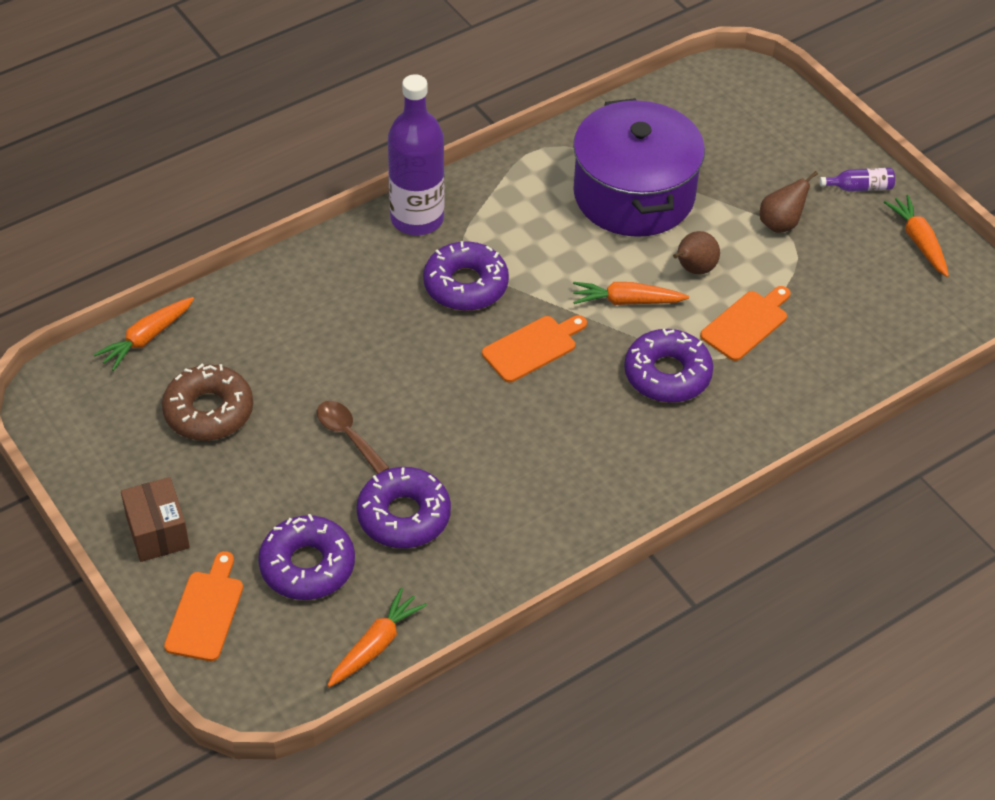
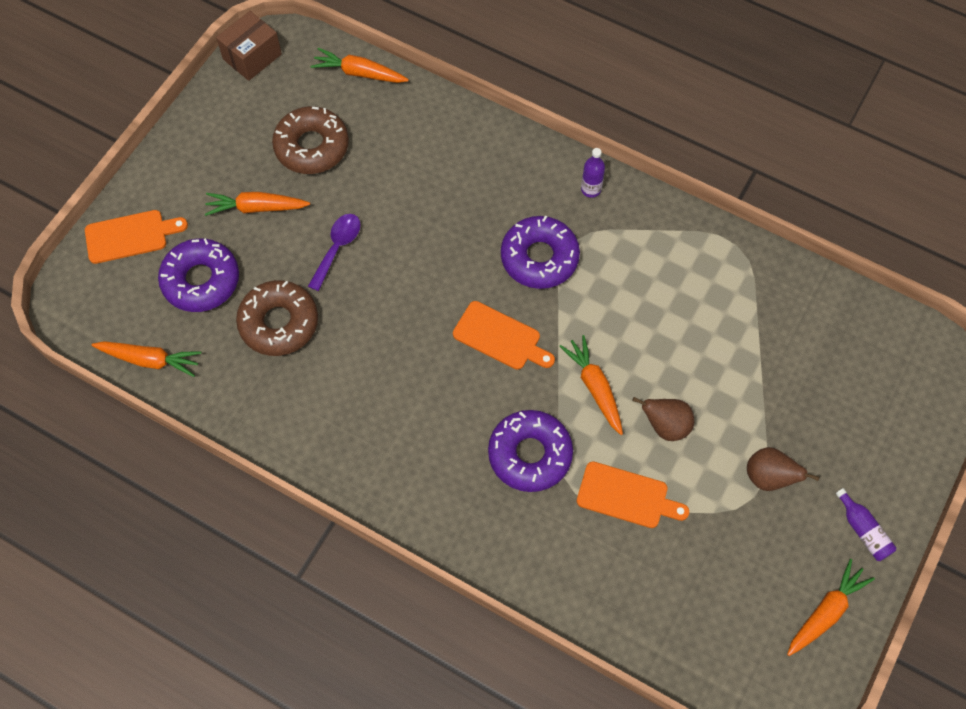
camera: 65 degrees right, 15 degrees up
brown box [121,477,190,562] -> brown box moved to [216,11,282,81]
brown spoon [317,401,389,474] -> purple spoon [308,214,361,291]
purple donut [357,467,451,548] -> brown donut [236,280,318,356]
purple bottle [388,74,445,235] -> purple bottle [581,148,605,198], size x0.41
purple pot [573,98,705,237] -> none
none -> orange carrot [205,192,310,216]

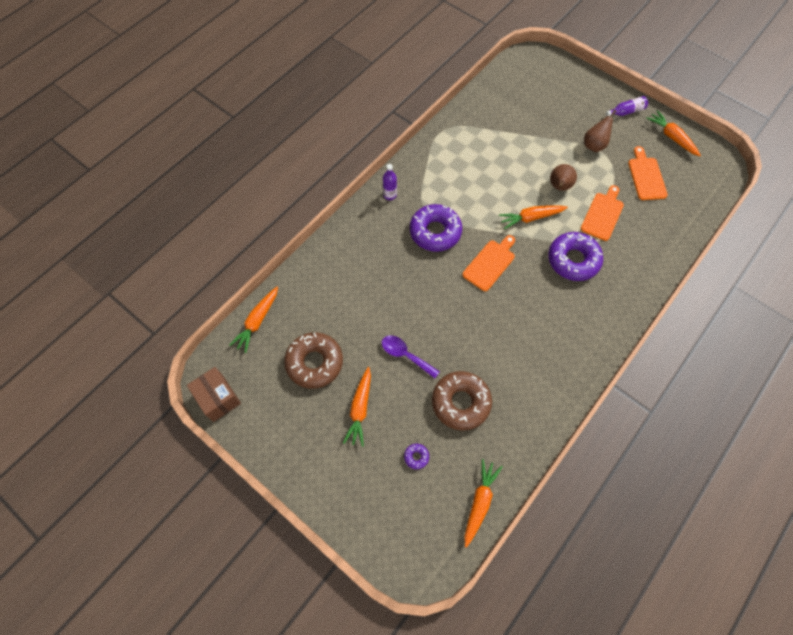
camera: 80 degrees left, 0 degrees up
orange cutting board [85,210,188,264] -> orange cutting board moved to [628,146,668,200]
purple donut [158,238,239,312] -> purple donut [404,444,429,469], size x0.41

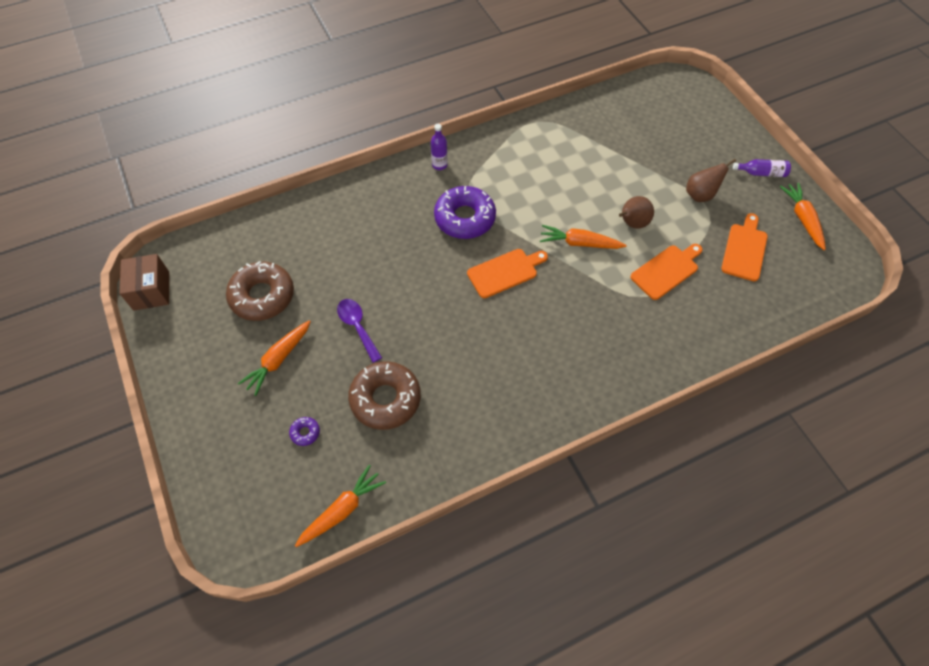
camera: 25 degrees right, 5 degrees down
orange carrot [230,287,278,353] -> none
purple donut [548,232,603,281] -> none

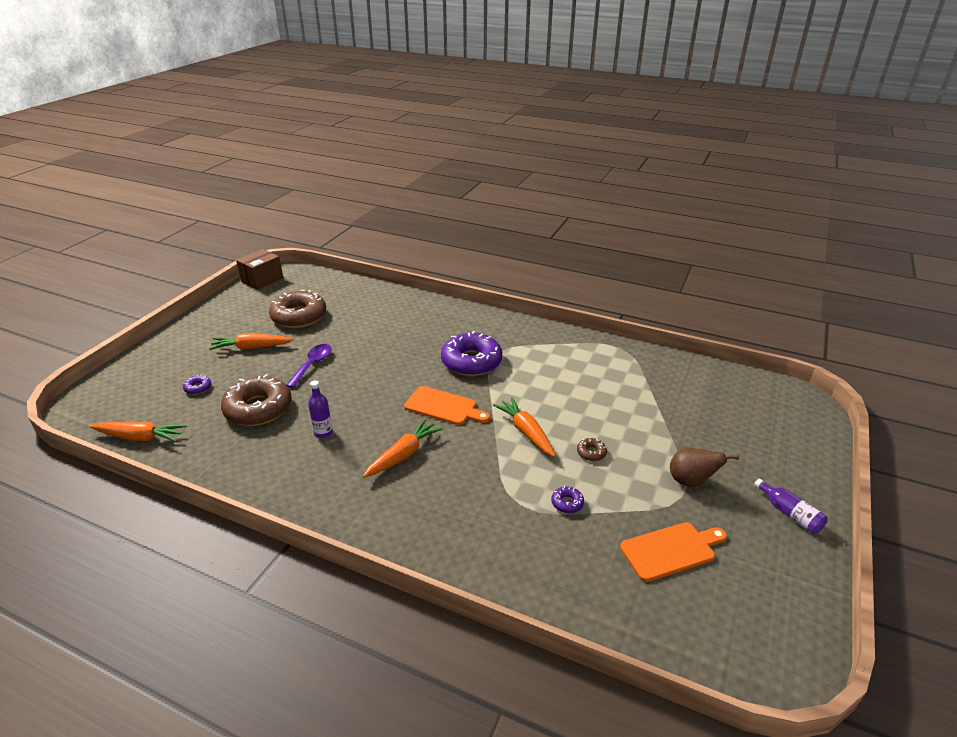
camera: 50 degrees right, 25 degrees down
purple bottle [431,124,448,170] -> purple bottle moved to [308,380,333,438]
brown pear [619,196,654,228] -> brown donut [577,438,607,461]
orange cutting board [631,244,703,300] -> purple donut [551,486,584,513]
orange carrot [780,183,826,250] -> orange carrot moved to [363,419,443,478]

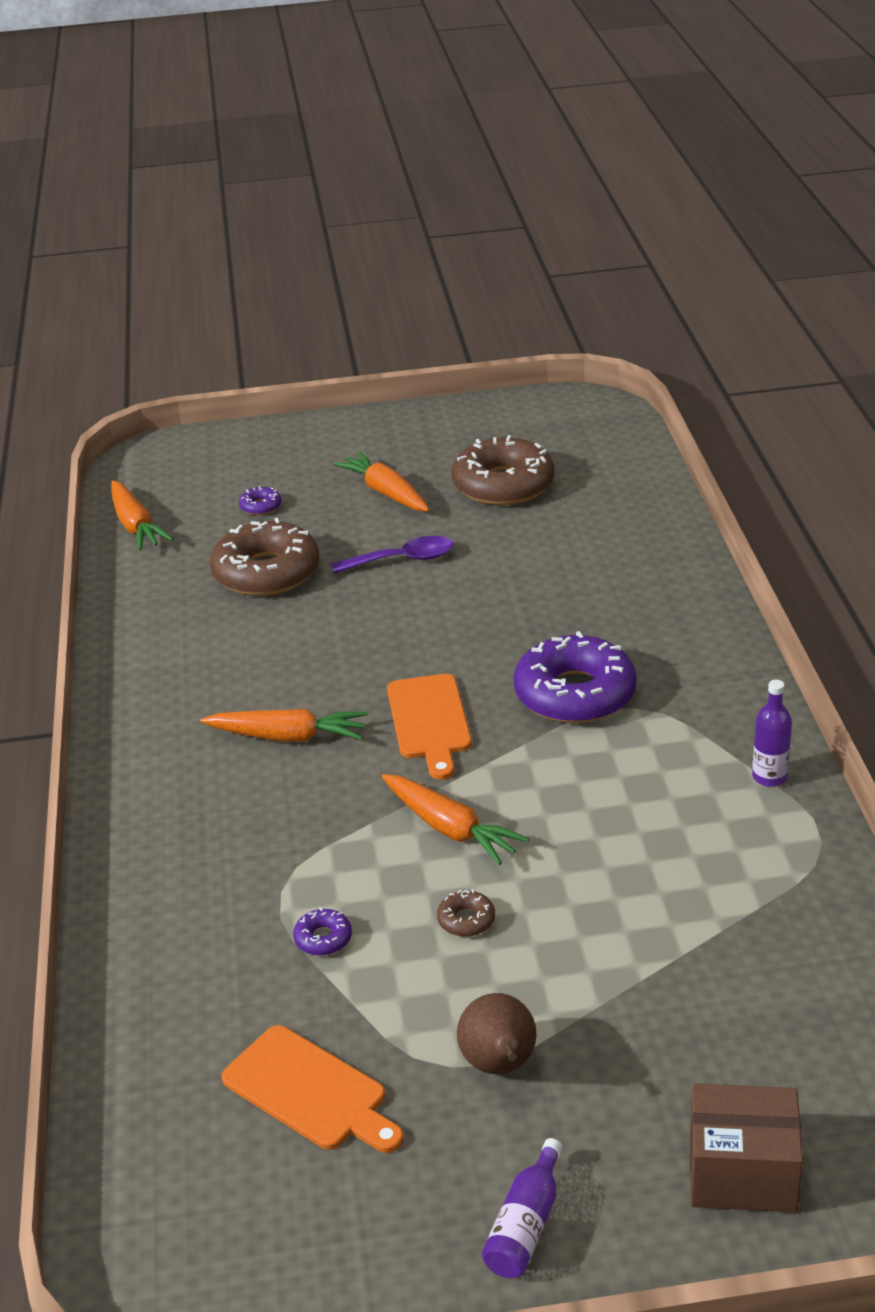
camera: 60 degrees right, 0 degrees up
brown box [236,249,283,290] -> brown box moved to [690,1083,803,1213]
purple bottle [308,380,333,438] -> purple bottle moved to [752,680,792,787]
orange carrot [493,397,556,457] -> orange carrot turned 105 degrees clockwise [382,774,529,865]

